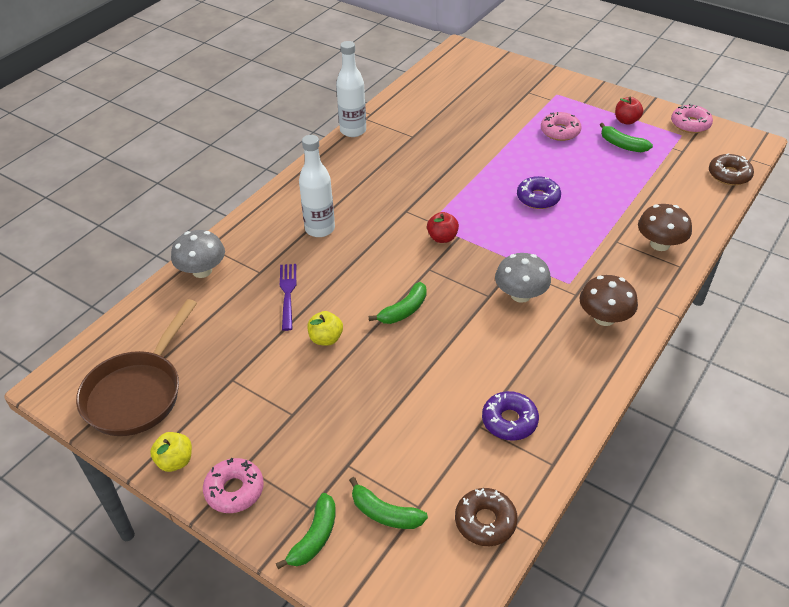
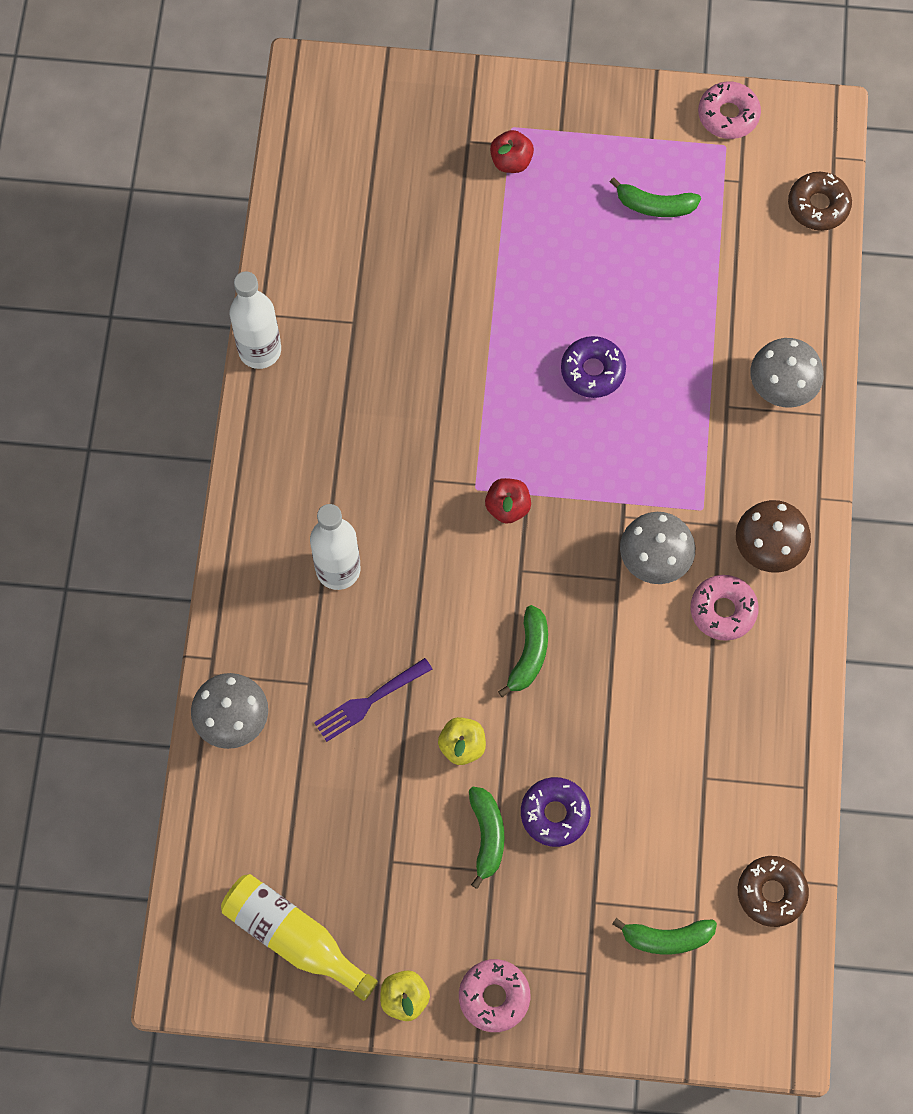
camera: 30 degrees left, 25 degrees up
brown pan [76,299,197,436] -> yellow bottle [221,874,378,1001]
green banana [276,493,336,569] -> green banana moved to [469,787,505,889]
purple fork [280,264,296,331] -> purple fork turned 90 degrees counterclockwise [314,658,432,742]
purple donut [482,391,539,441] -> purple donut moved to [521,777,590,847]
pink donut [541,112,581,141] -> pink donut moved to [690,575,759,641]
red apple [615,97,643,125] -> red apple moved to [490,130,534,173]
brown mushroom [638,204,692,251] -> grey mushroom [750,338,824,408]

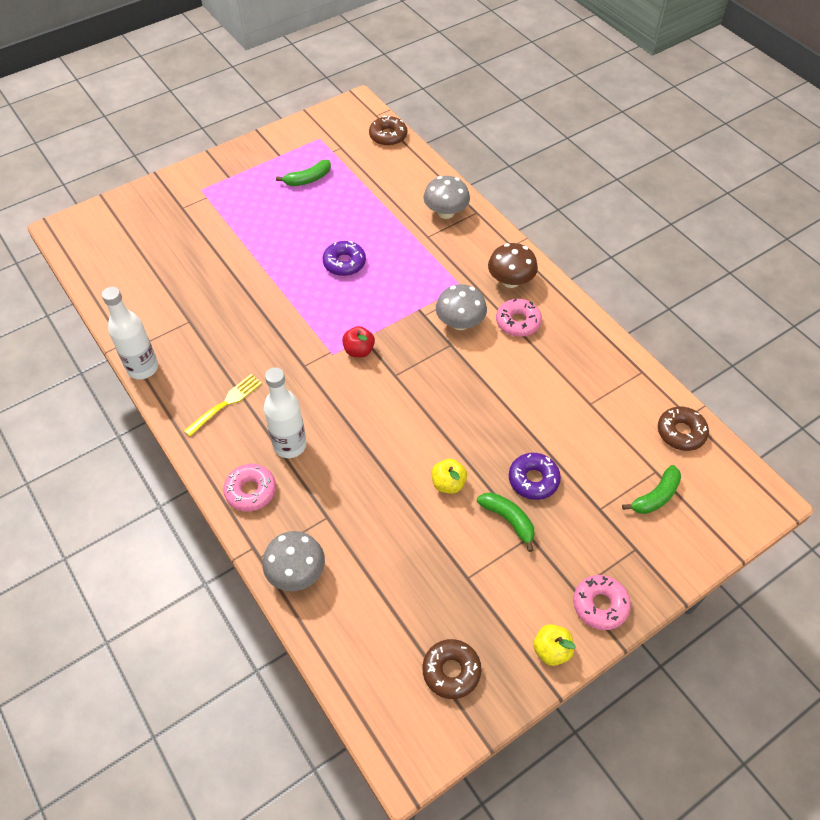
camera: 40 degrees left, 15 degrees down
yellow bottle [221,874,378,1001] -> brown donut [422,639,482,699]
purple fork [314,658,432,742] -> none
red apple [490,130,534,173] -> none
green banana [498,605,548,697] -> none
pink donut [698,81,761,139] -> pink donut moved to [223,464,276,512]
none -> yellow fork [184,374,262,436]

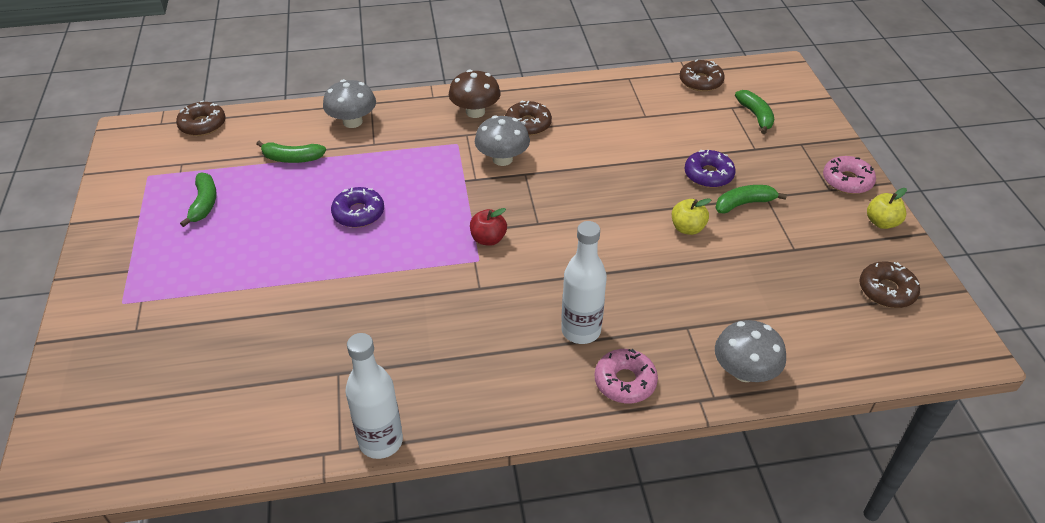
camera: 65 degrees left, 10 degrees down
yellow fork [184,374,262,436] -> none
pink donut [496,299,542,337] -> brown donut [505,101,552,136]
none -> green banana [256,141,326,163]

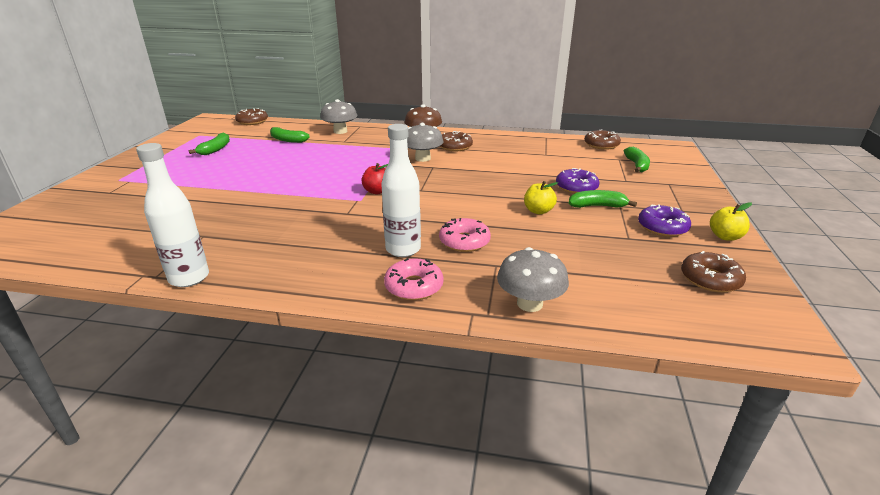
camera: 20 degrees right, 15 degrees down
purple donut [331,187,384,228] -> purple donut moved to [638,204,691,237]
pink donut [823,156,876,194] -> pink donut moved to [439,218,491,252]

